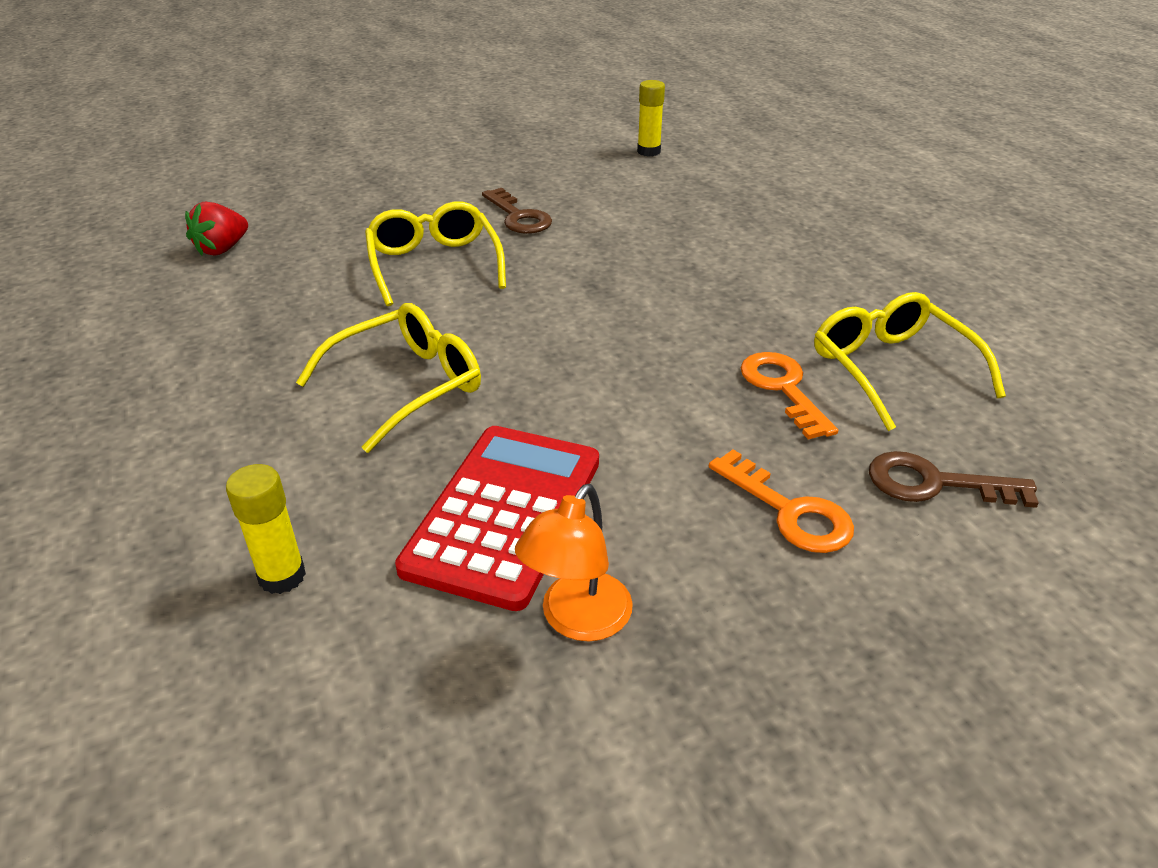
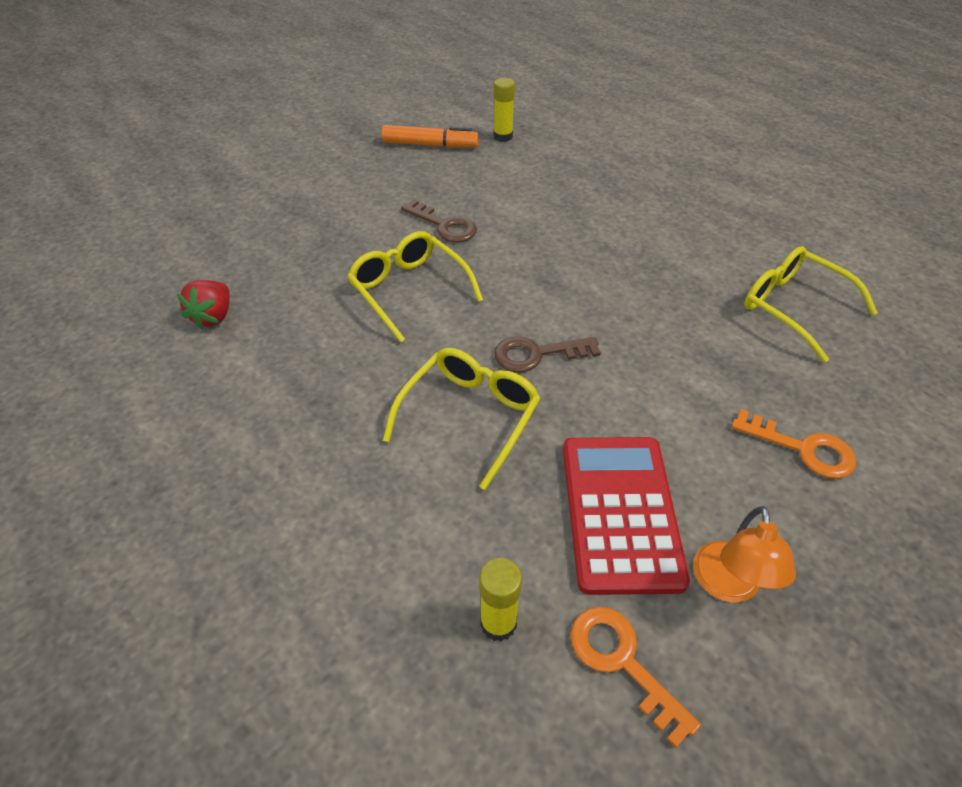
camera: 20 degrees left, 10 degrees up
orange key [741,352,838,439] -> orange key moved to [570,607,701,748]
brown key [869,451,1039,508] -> brown key moved to [494,336,601,372]
none -> orange marker [382,125,479,148]

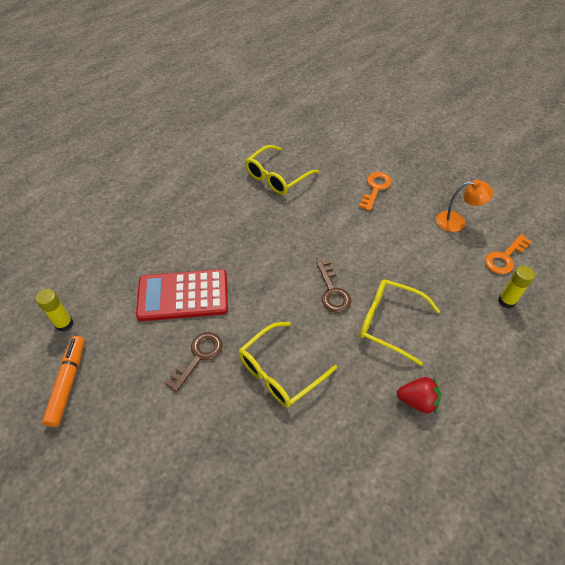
camera: 95 degrees left, 5 degrees up
red strawberry [177,280,230,329] -> red strawberry moved to [397,377,441,414]
red calculator [563,437,690,595] -> red calculator moved to [136,269,228,321]

